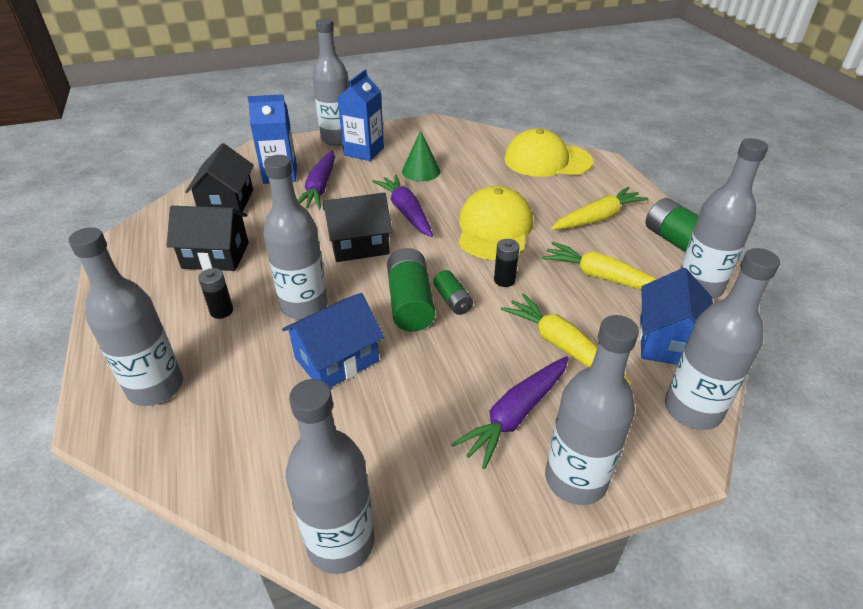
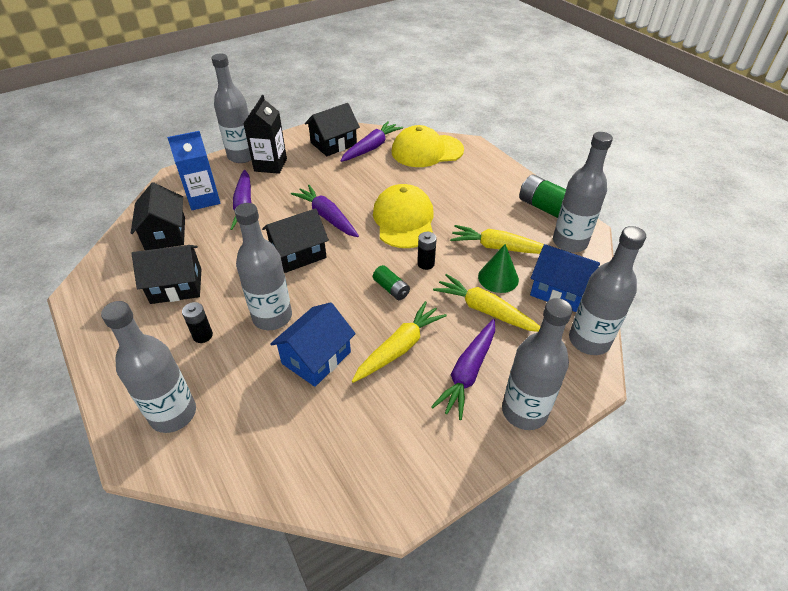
camera: 15 degrees left, 5 degrees up
grey bottle [286,379,375,574] -> none
blue carton [338,69,384,161] -> black carton [243,95,287,174]
green battery [387,248,435,332] -> none
green cone [402,130,440,182] -> green cone moved to [478,244,519,293]
yellow carrot [551,187,648,230] -> yellow carrot moved to [352,301,447,383]
blue house [639,268,713,365] -> blue house turned 60 degrees counterclockwise [530,244,600,312]
none -> black house [305,103,360,156]
none -> purple carrot [340,121,403,162]

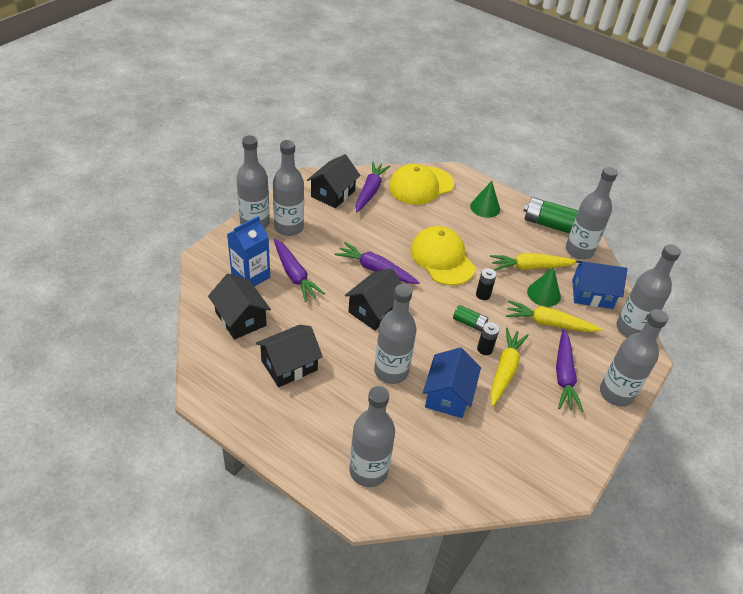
camera: 25 degrees left, 0 degrees up
black battery [182,302,213,343] -> black battery moved to [477,322,499,355]
black carton [243,95,287,174] -> grey bottle [273,140,304,236]
none -> green cone [470,181,500,218]

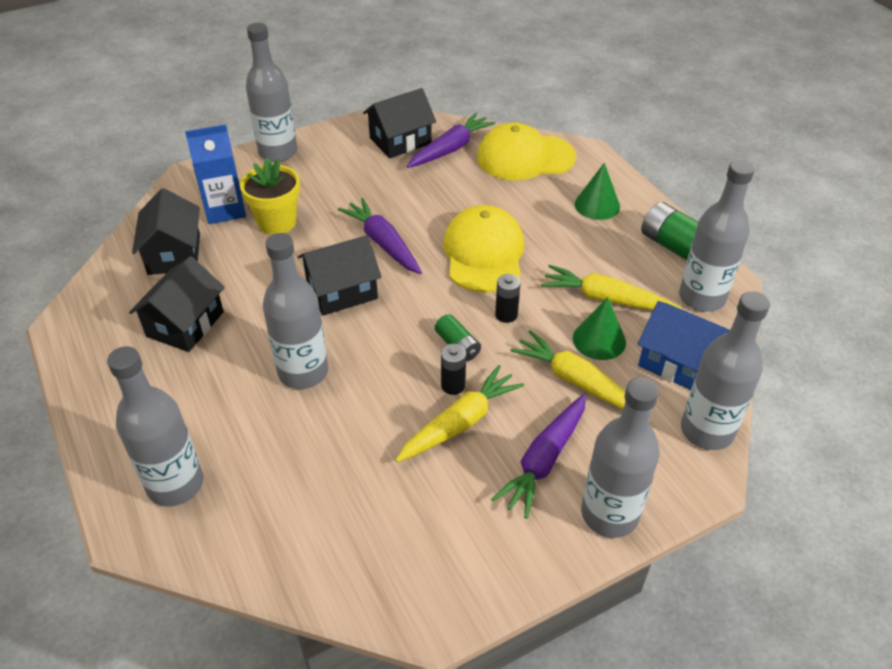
camera: 30 degrees right, 0 degrees up
black house [256,325,323,387] -> black house turned 60 degrees counterclockwise [129,256,225,352]
grey bottle [273,140,304,236] -> none
purple carrot [274,239,325,302] -> yellow flower pot [240,158,300,235]
blue house [423,347,481,418] -> none

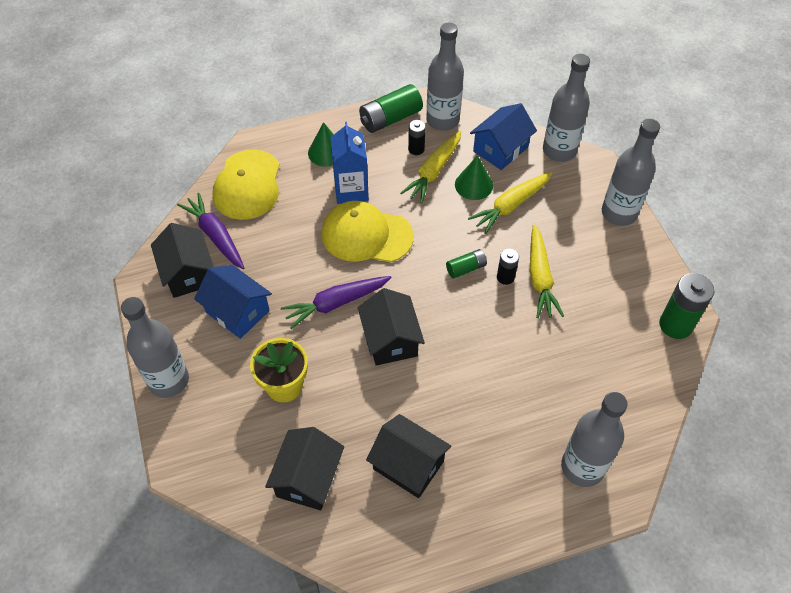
camera: 80 degrees left, 10 degrees up
black house [132,188,200,275] -> black house turned 75 degrees counterclockwise [265,427,344,510]
blue carton [185,124,246,224] -> blue carton moved to [330,122,369,204]
grey bottle [263,233,328,389] -> none
yellow carrot [396,365,525,462] -> yellow carrot turned 150 degrees counterclockwise [530,224,564,318]
purple carrot [491,394,586,519] -> none
black battery [495,274,521,323] -> black battery moved to [408,120,426,155]
none -> blue house [194,265,272,339]
none -> green battery [659,273,715,339]

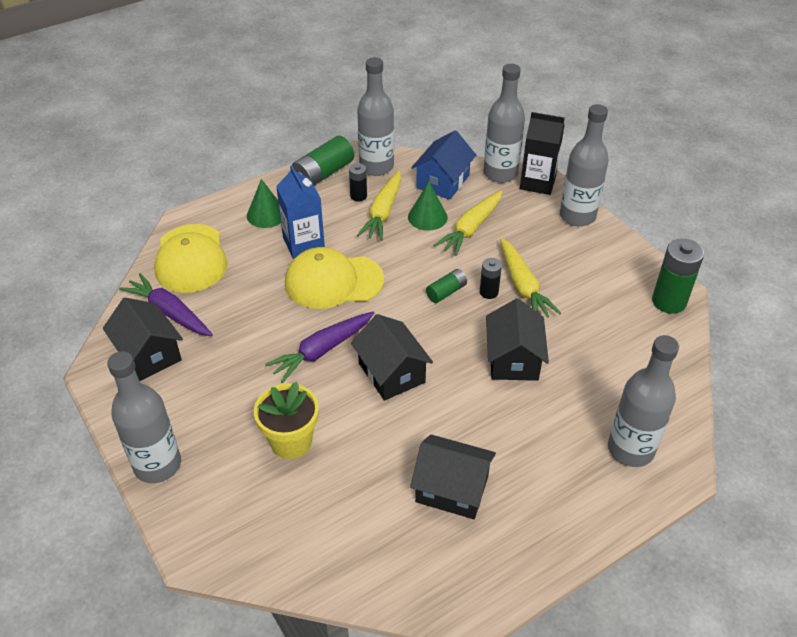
camera: 15 degrees left, 10 degrees down
blue house [194,265,272,339] -> none
black house [265,427,344,510] -> black house moved to [486,298,549,381]
none -> black carton [520,112,565,195]

